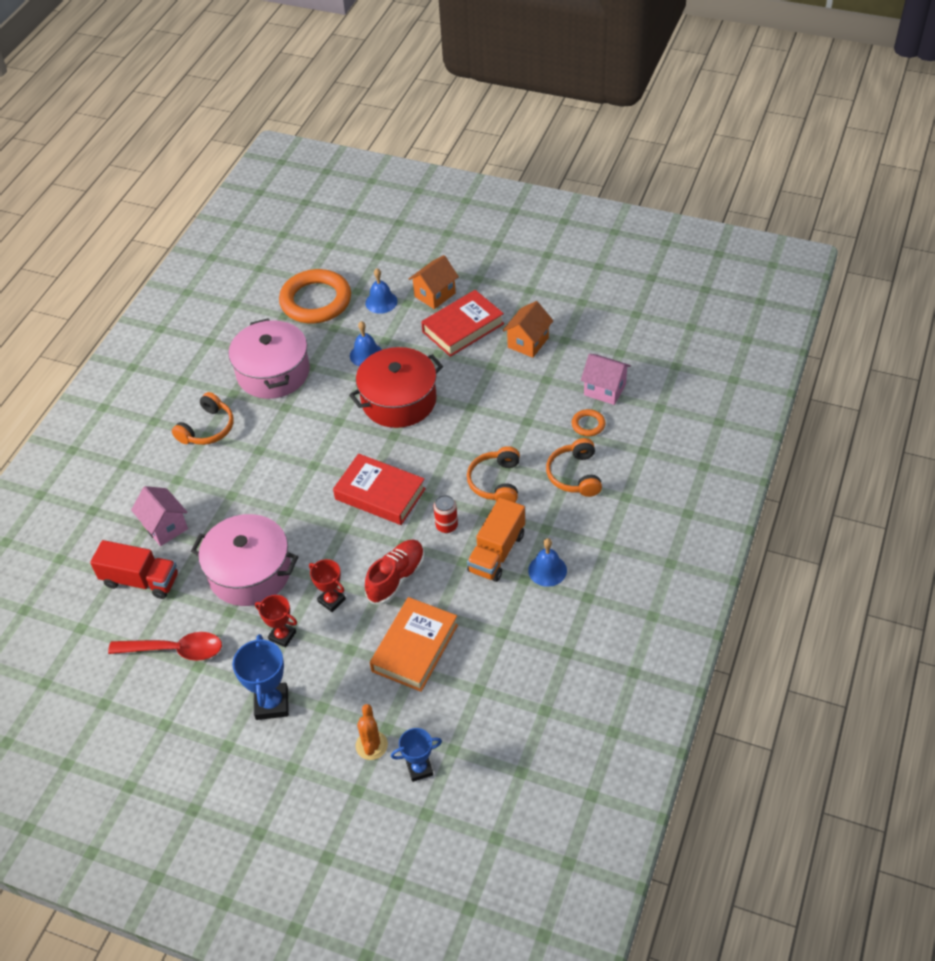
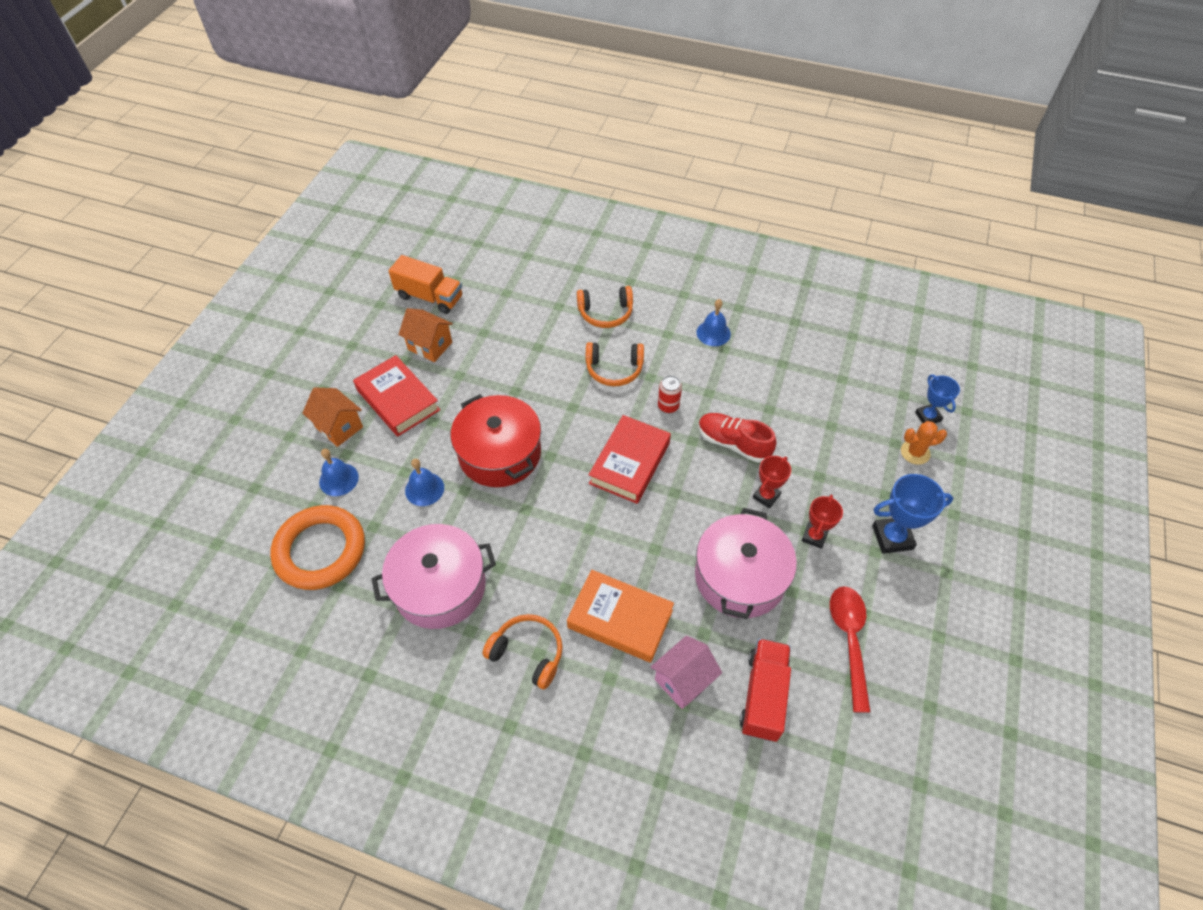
camera: 95 degrees left, 5 degrees up
orange book [370,597,458,692] -> orange book moved to [567,570,674,663]
orange truck [467,497,525,582] -> orange truck moved to [389,255,462,314]
orange ring [572,409,605,436] -> none
pink house [581,354,631,405] -> none

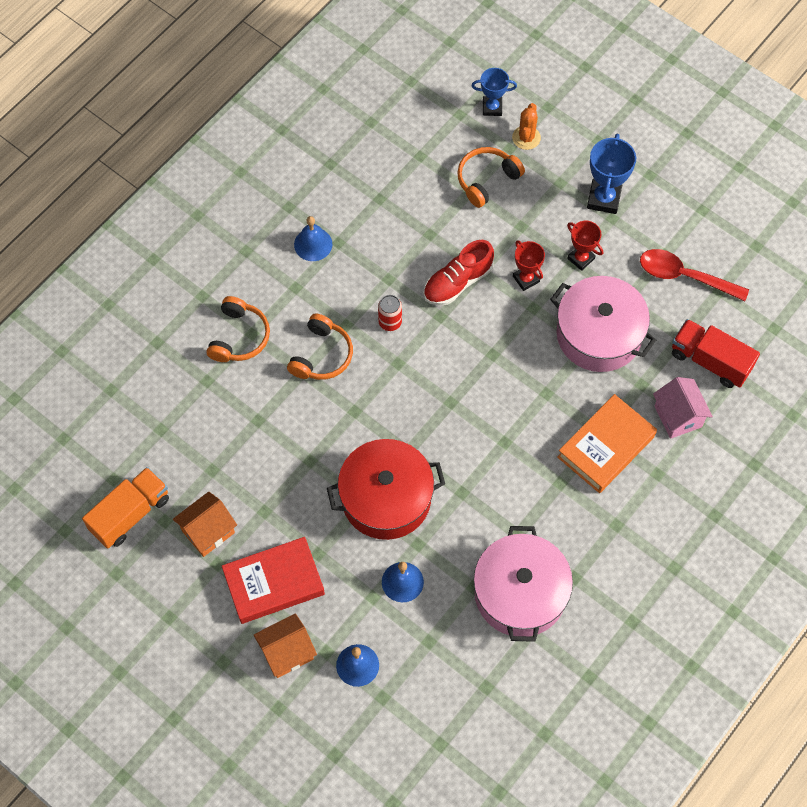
camera: 70 degrees left, 10 degrees up
orange ring [270,505,365,590] -> none
orange headphones [482,614,563,689] -> orange headphones moved to [457,147,525,208]
red book [589,415,671,504] -> none

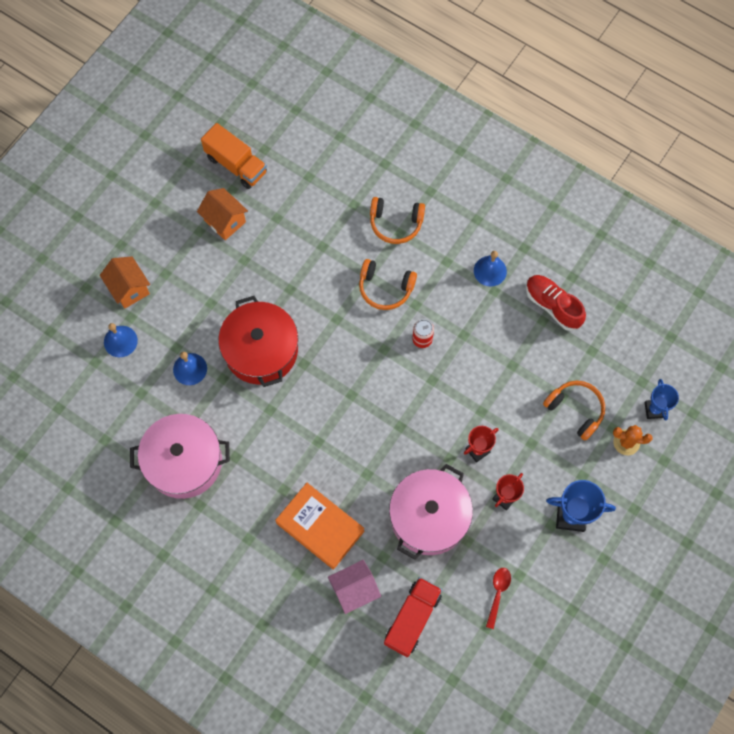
camera: 85 degrees right, 5 degrees up
red book [222,537,325,624] -> none
red shoe [423,240,494,306] -> red shoe moved to [526,275,586,331]
red spoon [640,249,749,301] -> red spoon [486,568,511,629], size x0.59

